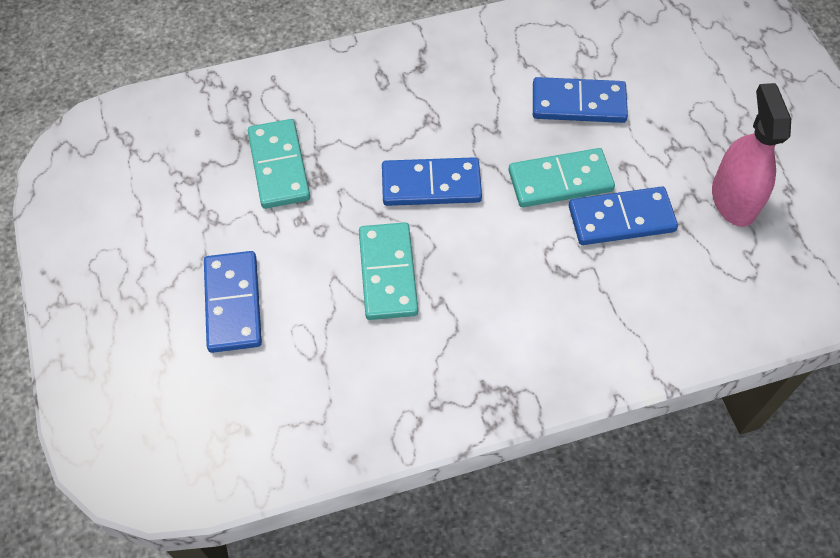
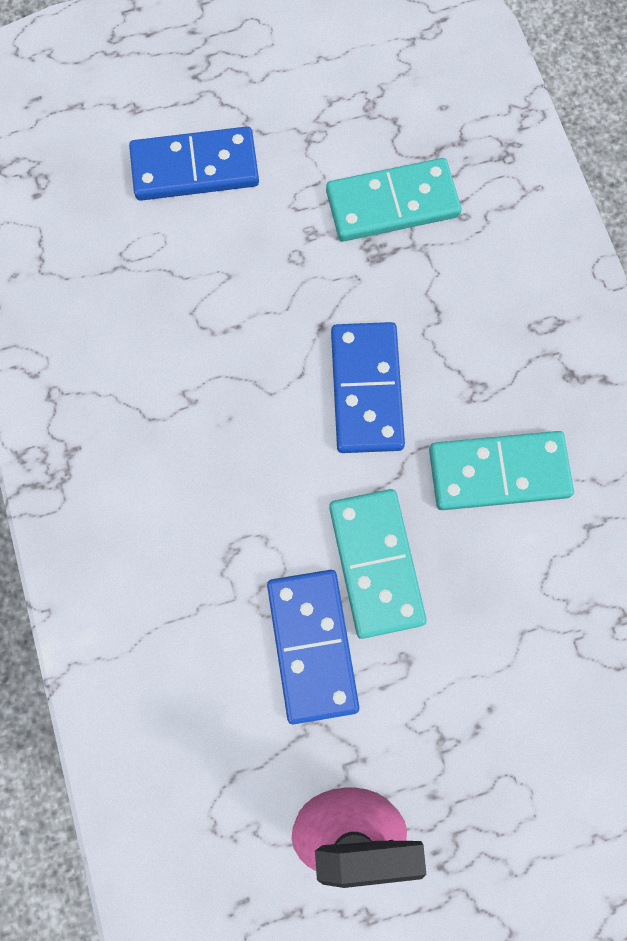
camera: 90 degrees right, 15 degrees up
turquoise domino [359,222,418,320] -> turquoise domino moved to [429,431,574,510]
blue domino [533,77,628,123] -> none

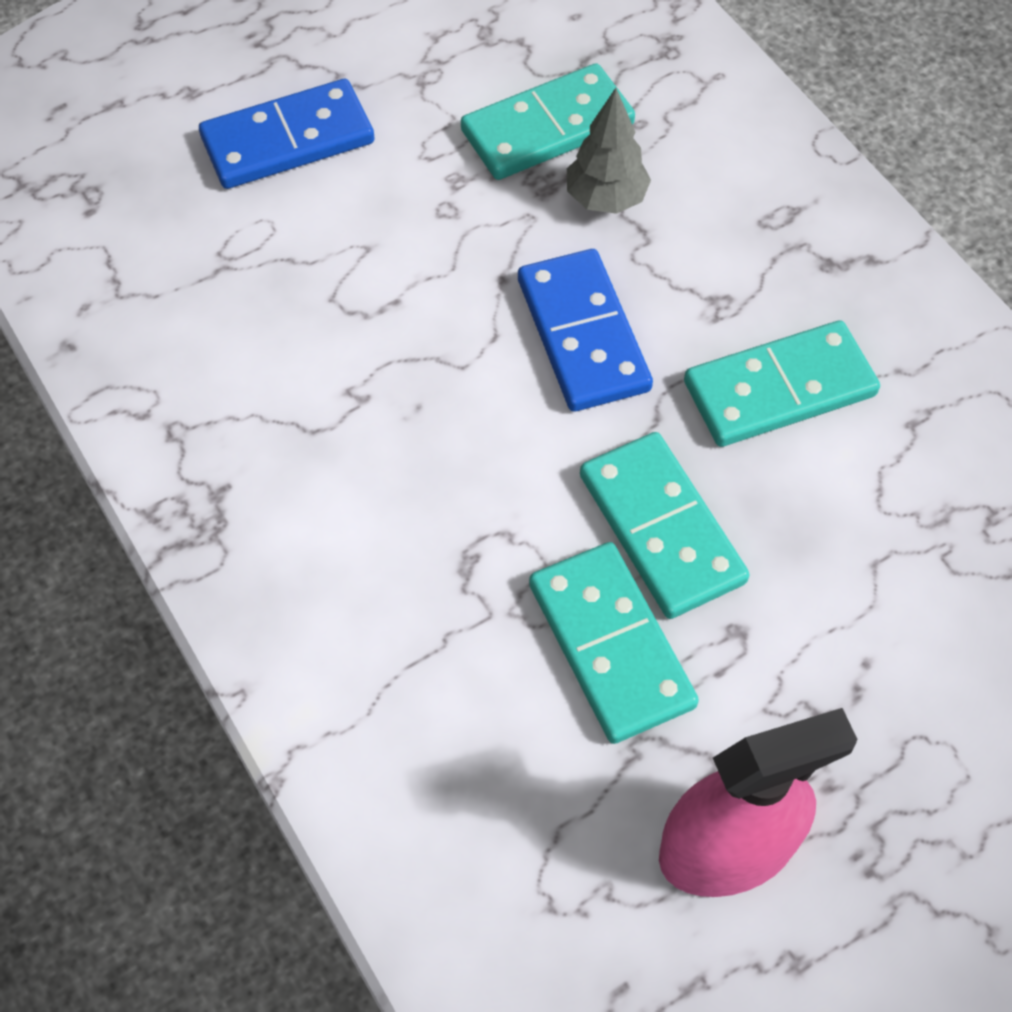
camera: 15 degrees left, 15 degrees down
blue domino [267,570,360,724] -> turquoise domino [529,542,699,744]
none -> grey tree [567,88,651,214]

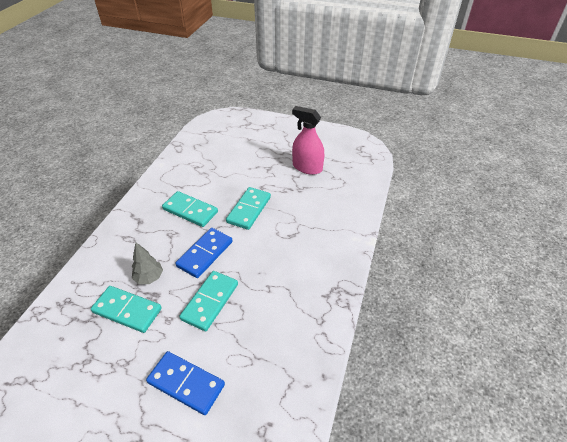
camera: 130 degrees left, 15 degrees down
turquoise domino [529,542,699,744] -> turquoise domino moved to [179,271,238,331]

